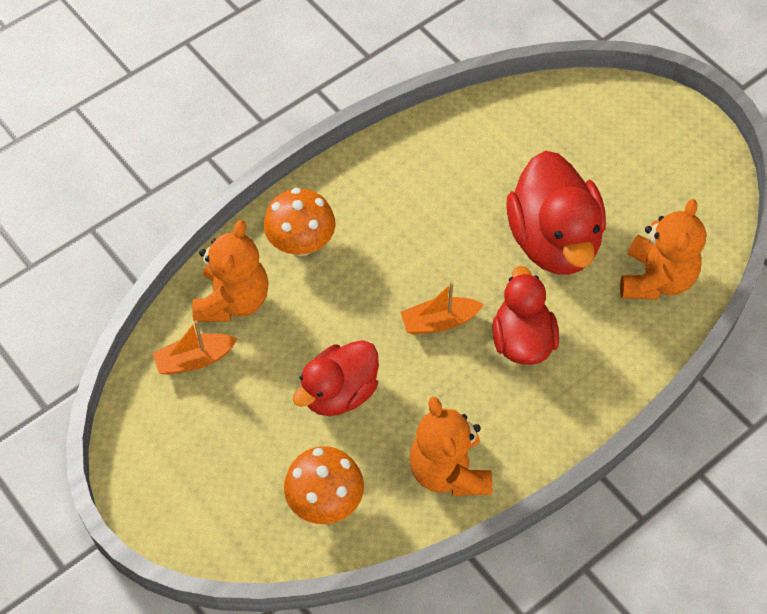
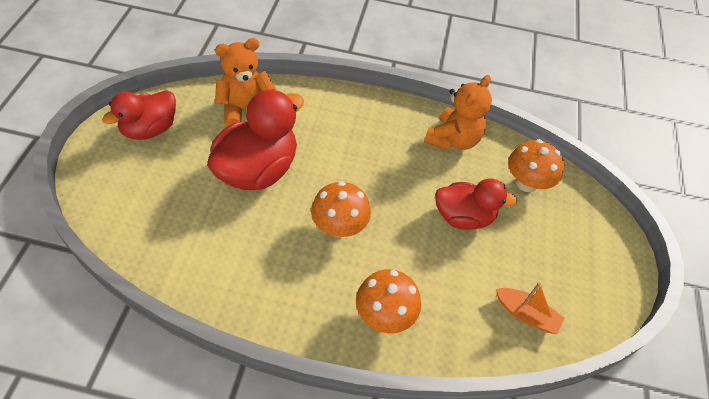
camera: 135 degrees left, 5 degrees down
orange teddy bear [192,220,269,322] -> none
orange boat [401,282,484,335] -> none
red duck [492,266,559,365] -> red duck moved to [102,90,176,140]
none -> orange mushroom [311,181,371,237]

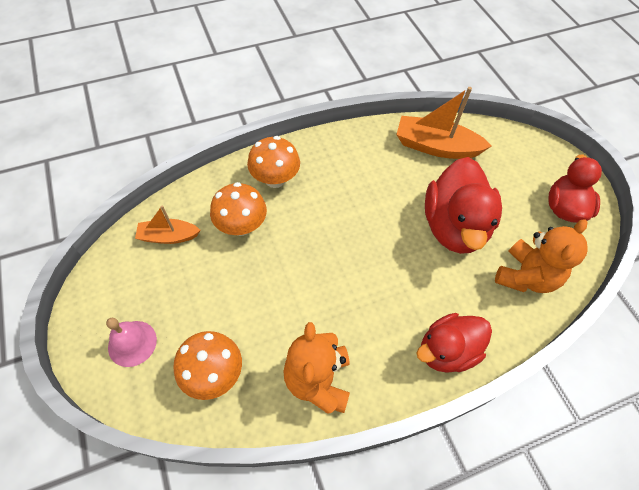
camera: 150 degrees right, 5 degrees up
orange mushroom [311,181,371,237] -> orange mushroom moved to [210,182,267,236]
red duck [435,178,518,230] -> red duck moved to [416,313,492,373]
none -> pink bell [106,318,157,367]
none -> orange boat [396,87,492,159]

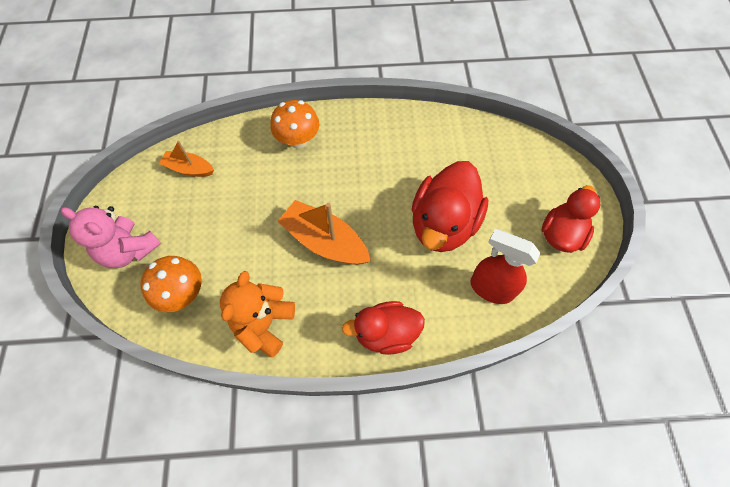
camera: 20 degrees right, 5 degrees up
pink bell [106,318,157,367] -> pink teddy bear [61,206,162,268]
orange mushroom [210,182,267,236] -> none
orange boat [396,87,492,159] -> orange boat moved to [277,200,371,265]
orange teddy bear [495,219,588,293] -> red spray bottle [470,229,540,304]

